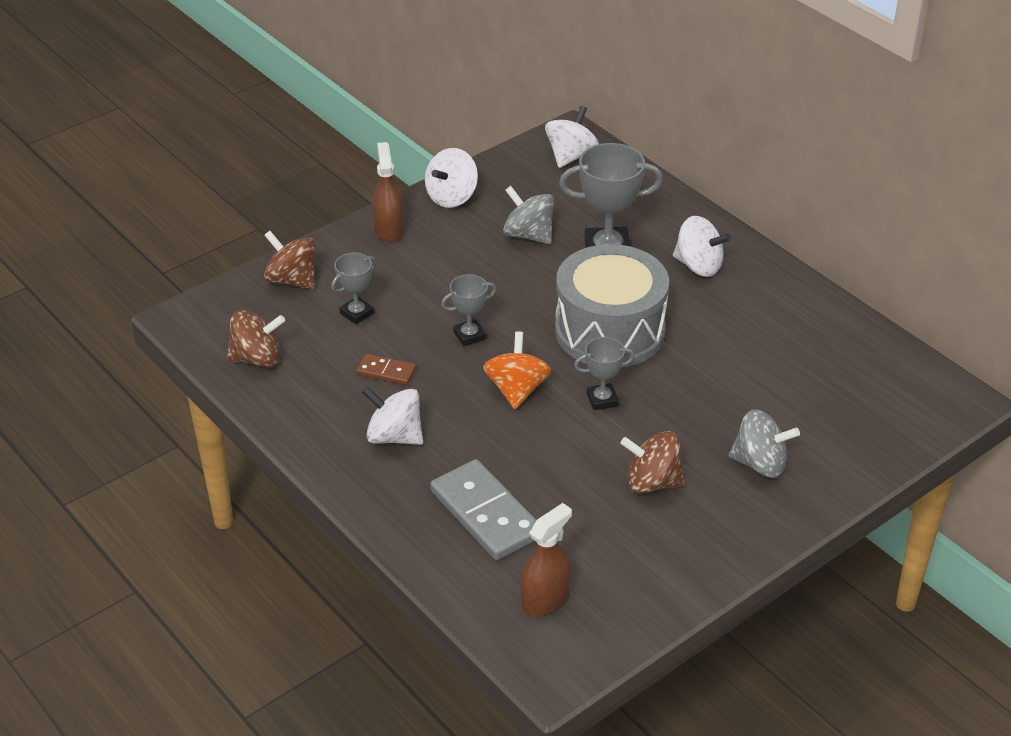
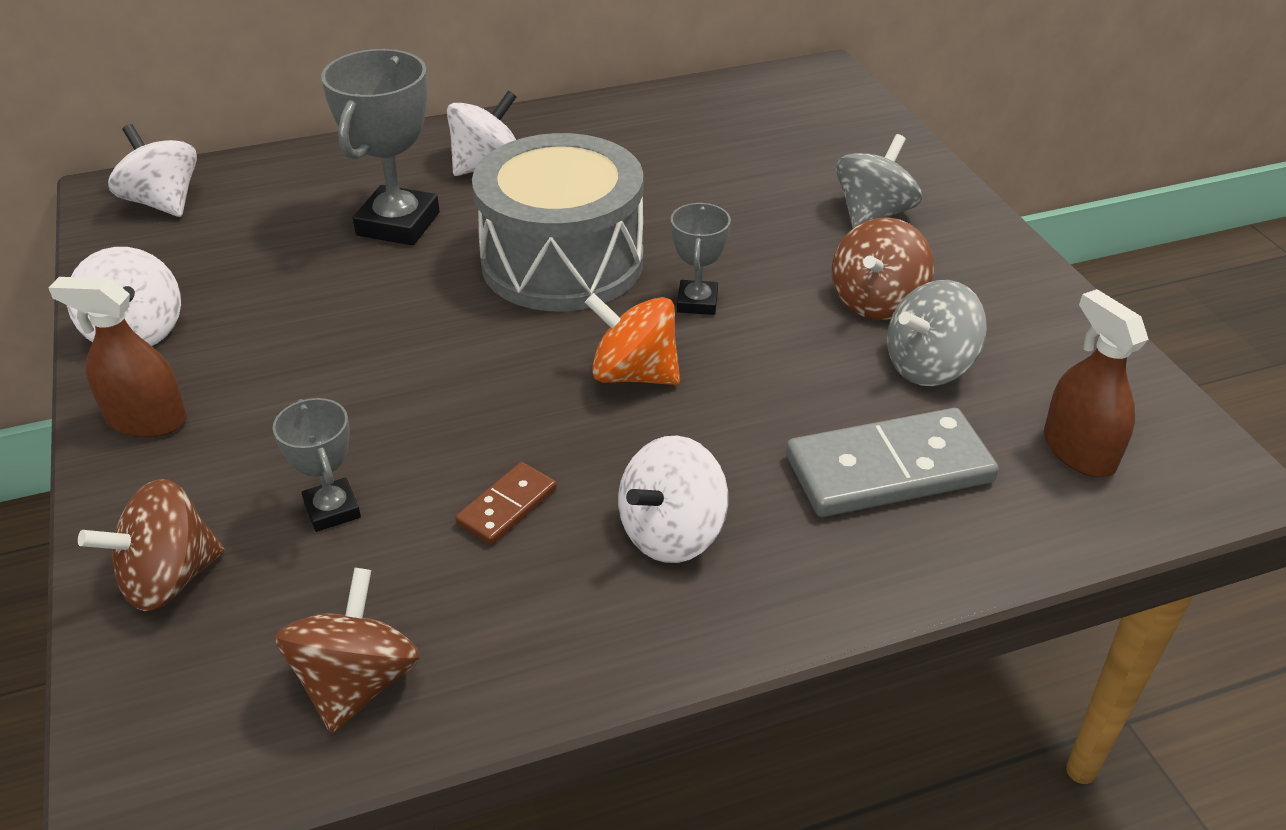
camera: 70 degrees left, 0 degrees up
grey trophy [441,274,496,346] -> none
grey spinning top [503,186,554,244] -> grey spinning top moved to [887,280,987,386]

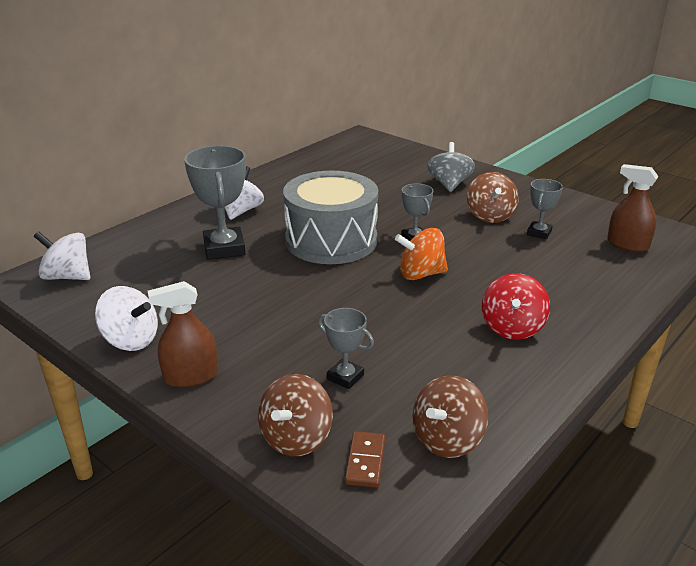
camera: 30 degrees left, 10 degrees down
brown spinning top [275,567,420,733] -> brown spinning top turned 120 degrees counterclockwise [413,375,488,458]
brown domino [455,462,557,545] -> brown domino moved to [345,431,386,488]
white spinning top [618,436,728,563] -> red spinning top [482,273,550,340]
grey domino [786,408,999,517] -> none
grey spinning top [887,280,987,386] -> grey trophy [527,179,563,239]

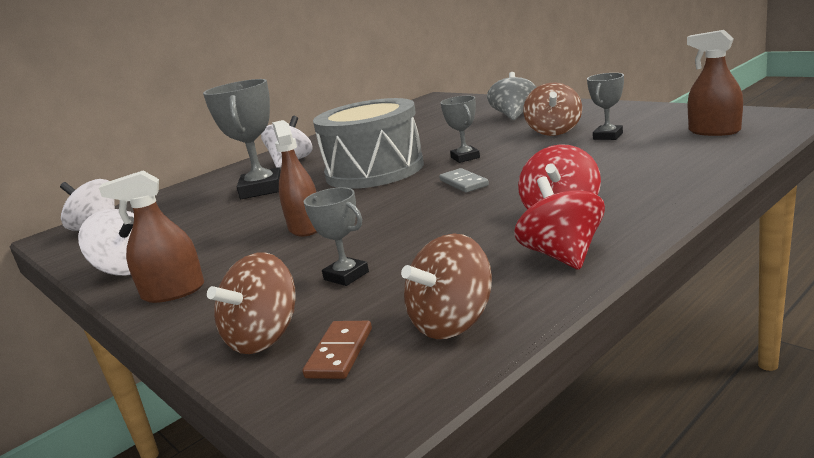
camera: 10 degrees right, 10 degrees down
orange spinning top [395,228,448,280] -> grey domino [439,168,489,193]
none -> brown spray bottle [272,120,317,237]
none -> red spinning top [514,176,605,270]

